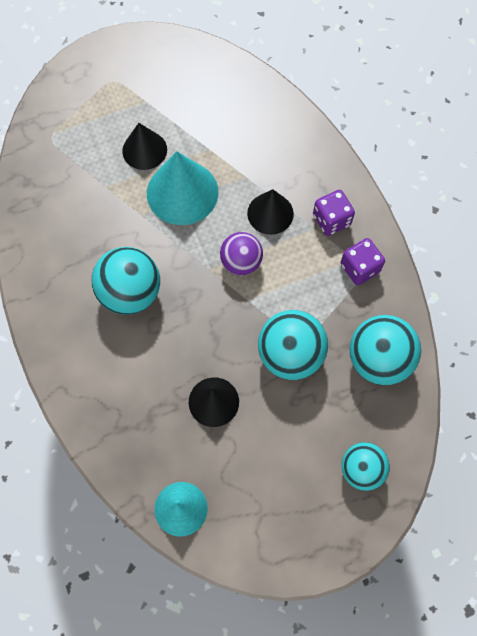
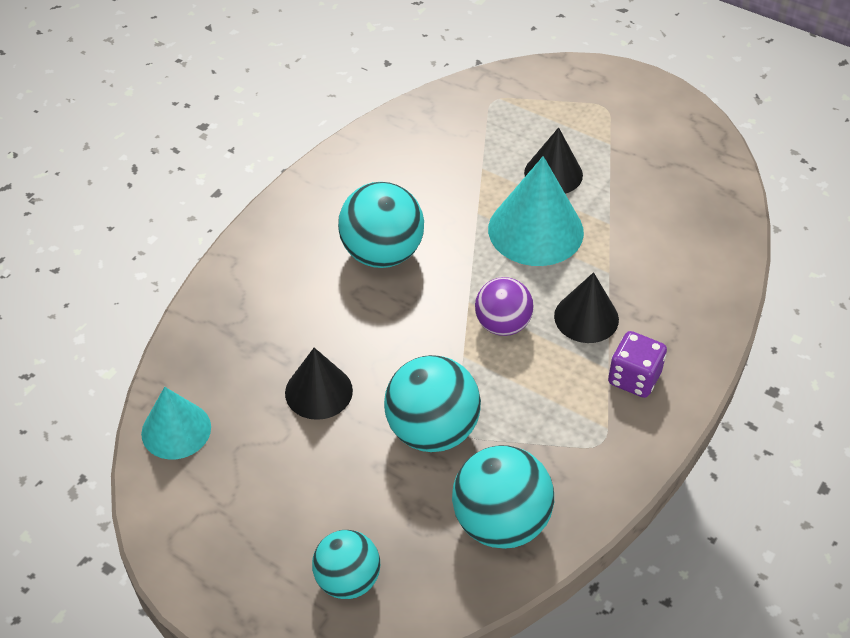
camera: 55 degrees right, 20 degrees down
purple dice [341,238,385,285] -> none

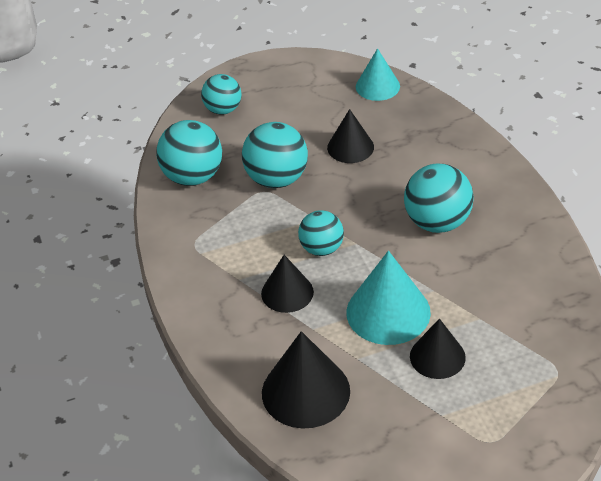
camera: 130 degrees right, 5 degrees down
purple ball [475,277,534,336] -> turquoise ball [298,210,344,256]
purple dice [608,331,667,398] -> none
none -> black cone [262,331,350,429]

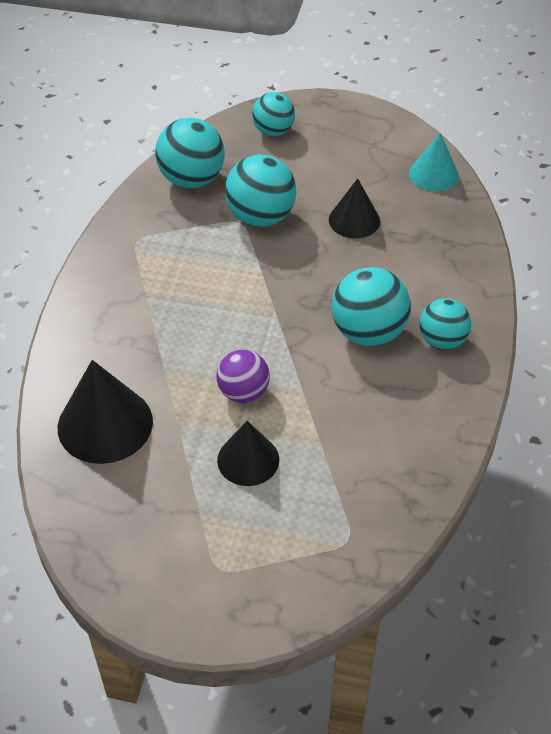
camera: 30 degrees right, 5 degrees up
black cone [261,255,314,313] -> none
turquoise ball [298,210,344,256] -> turquoise ball moved to [419,298,471,350]
turquoise cone [346,251,431,345] -> purple ball [216,350,270,403]

